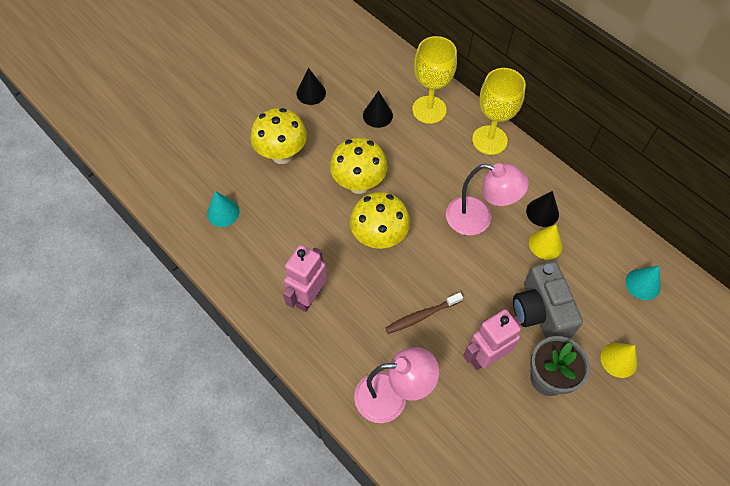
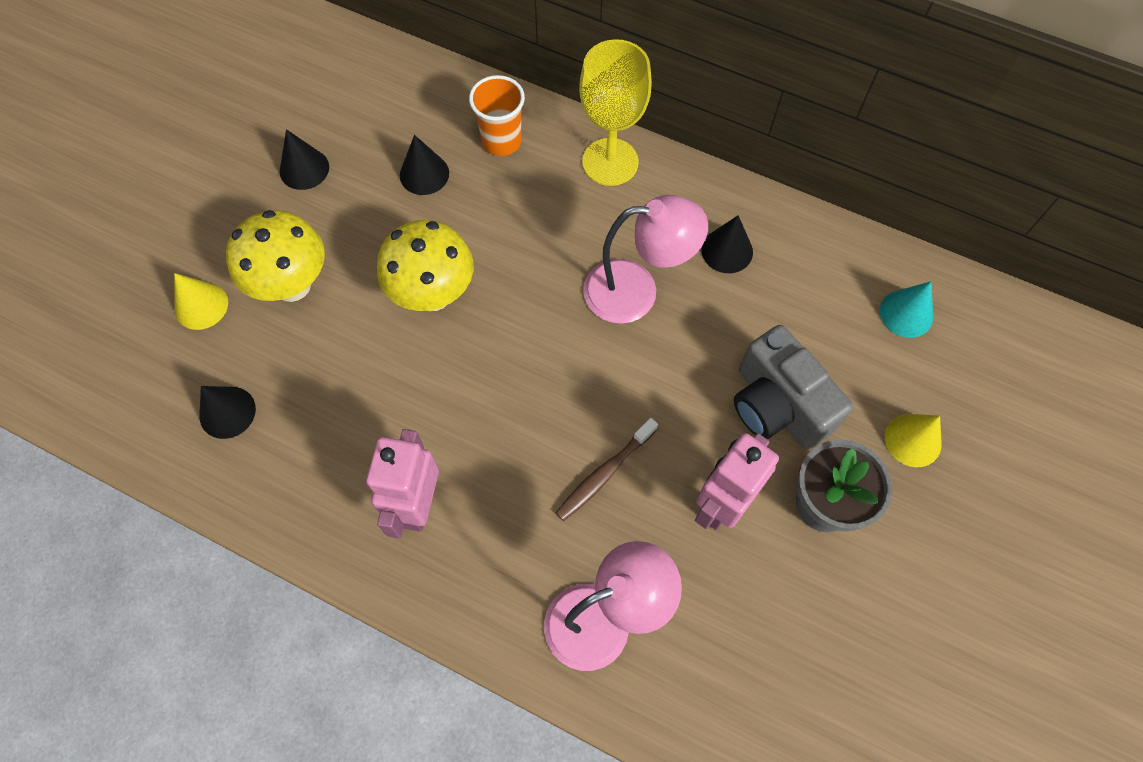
camera: 20 degrees left, 5 degrees up
turquoise cone [207,191,240,227] -> black cone [199,386,256,439]
yellow mushroom [350,192,410,249] -> none
yellow goblet [412,36,457,124] -> orange cup [469,75,525,156]
yellow cone [529,224,563,260] -> yellow cone moved to [174,273,228,330]

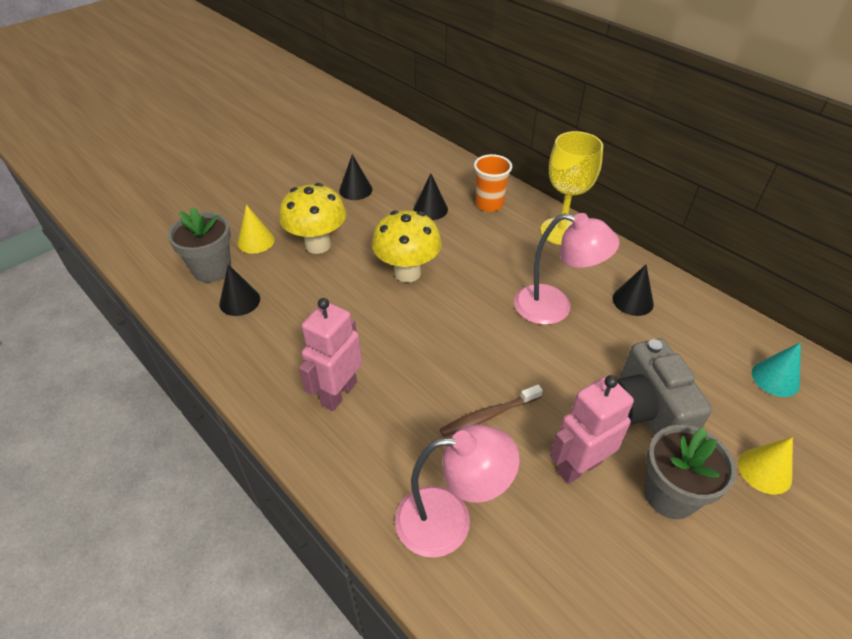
camera: 20 degrees right, 20 degrees down
none -> grey flower pot [168,207,231,283]

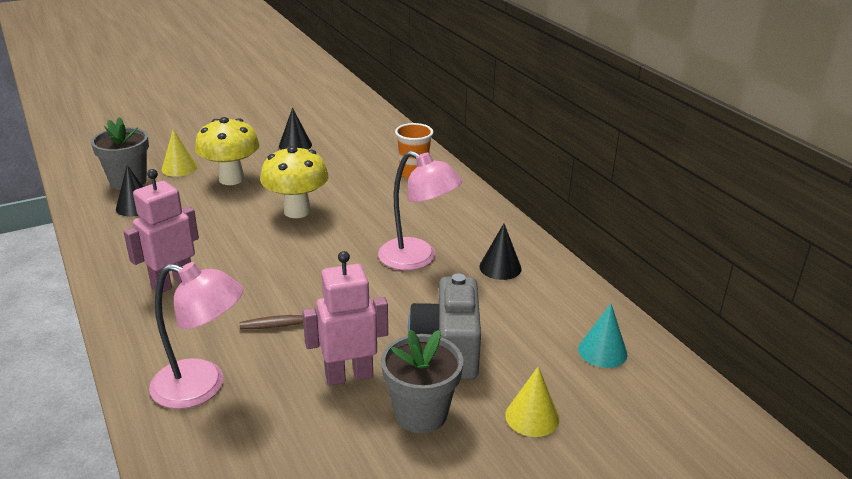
camera: 15 degrees right, 15 degrees down
black cone [414,174,448,220] -> none
yellow goblet [540,131,603,245] -> none

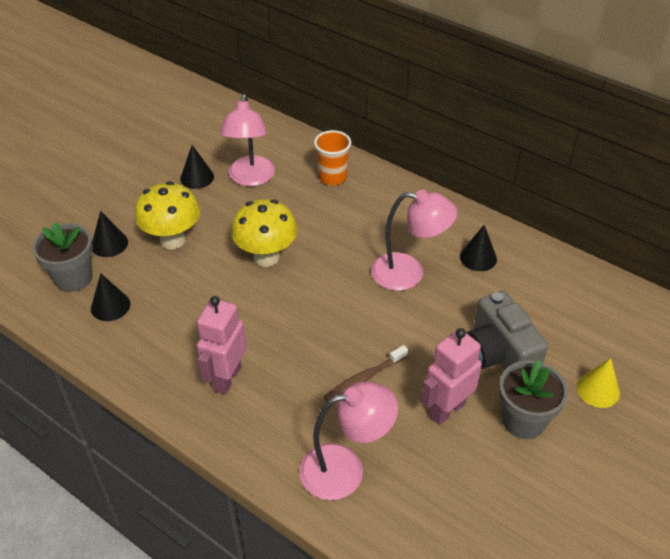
camera: 25 degrees left, 15 degrees up
yellow cone [162,129,198,177] -> black cone [92,211,128,257]
turquoise cone [578,304,627,368] -> none
none -> pink lamp [220,94,275,186]

